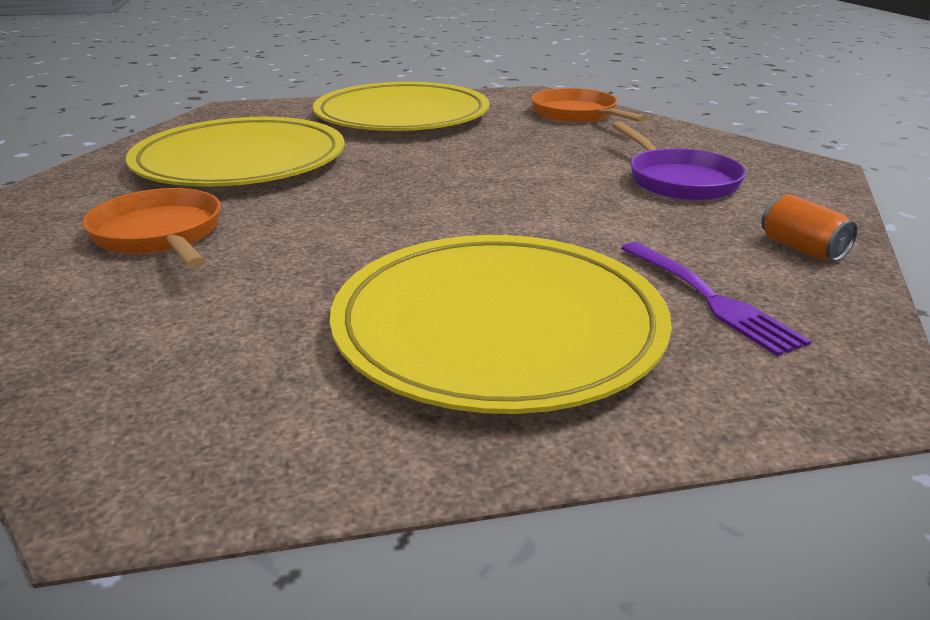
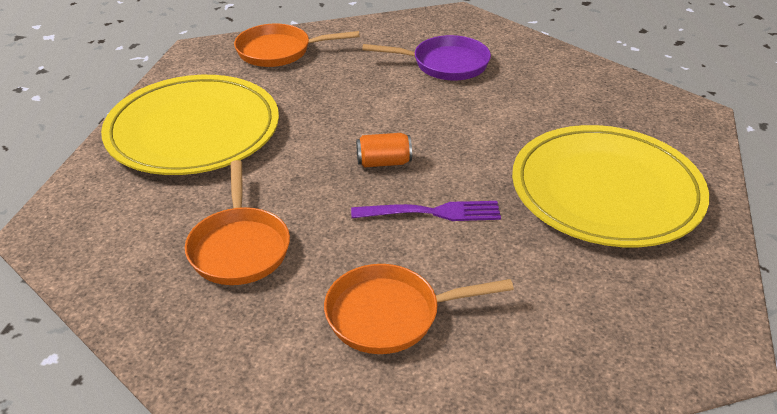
camera: 65 degrees left, 10 degrees up
yellow plate [126,117,345,187] -> orange pan [185,160,290,285]
purple fork [621,242,811,356] -> purple fork moved to [351,201,501,221]
orange can [761,194,858,261] -> orange can moved to [356,133,412,167]

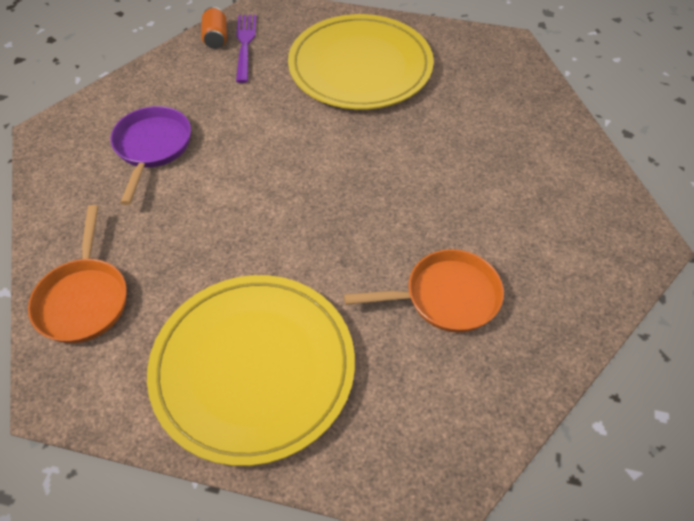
camera: 90 degrees left, 15 degrees up
orange pan [324,264,514,354] -> none
purple fork [351,201,501,221] -> purple fork moved to [236,15,256,83]
orange can [356,133,412,167] -> orange can moved to [201,7,227,49]

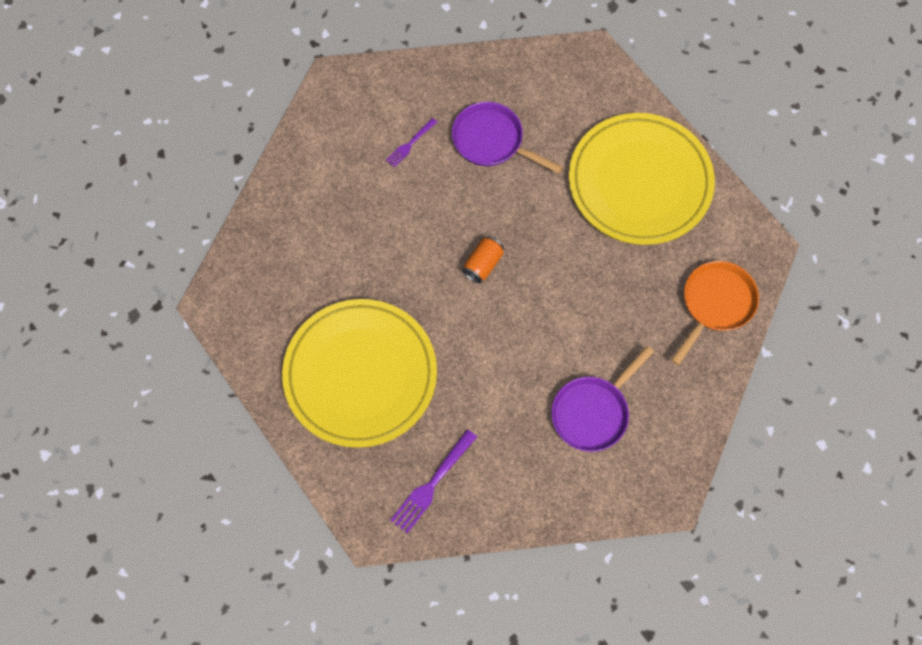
camera: 140 degrees left, 15 degrees up
orange can [201,7,227,49] -> orange can moved to [463,236,504,283]
orange pan [344,249,504,332] -> purple pan [452,102,563,174]
none -> purple fork [386,118,437,167]

